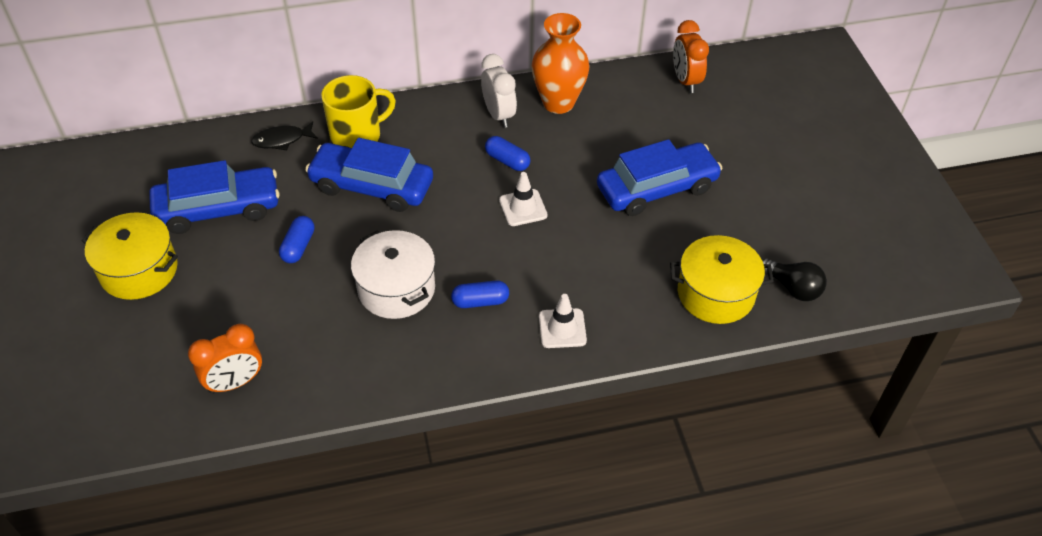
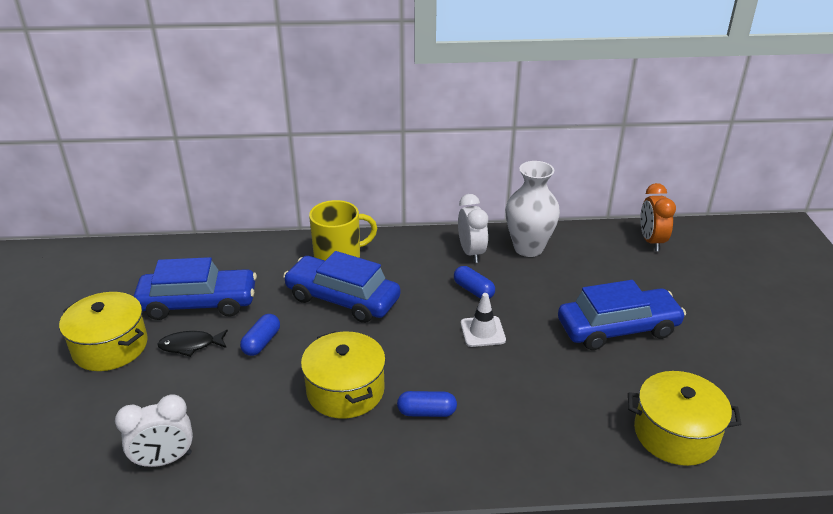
camera: 10 degrees right, 15 degrees down
orange clock [188,324,262,394] -> white clock [115,394,193,468]
black fish [251,121,318,150] -> black fish moved to [157,329,228,357]
white pot [351,230,435,319] -> yellow pot [301,331,386,419]
orange vase [532,13,589,114] -> white vase [505,161,560,257]
white traffic cone [539,294,587,348] -> none
black light bulb [762,259,827,301] -> none

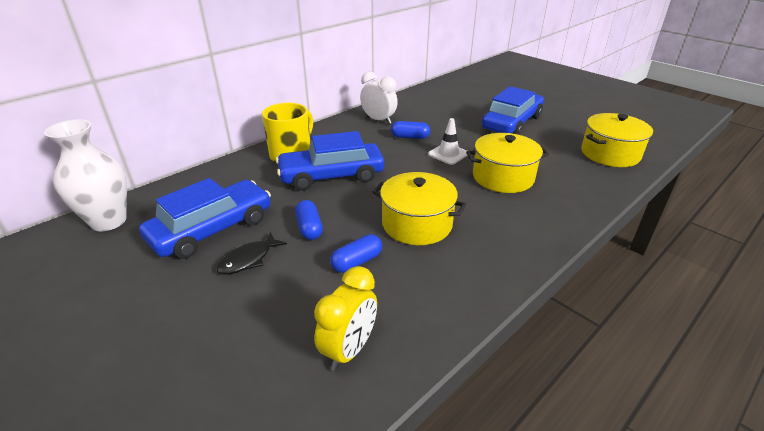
camera: 40 degrees left, 0 degrees up
yellow pot [59,292,148,371] -> yellow pot moved to [466,133,549,193]
white clock [115,394,193,468] -> yellow clock [314,266,377,371]
blue capsule [397,391,457,417] -> blue capsule moved to [330,234,382,273]
white vase [505,161,560,257] -> white vase moved to [44,119,127,231]
orange clock [640,183,676,251] -> none

